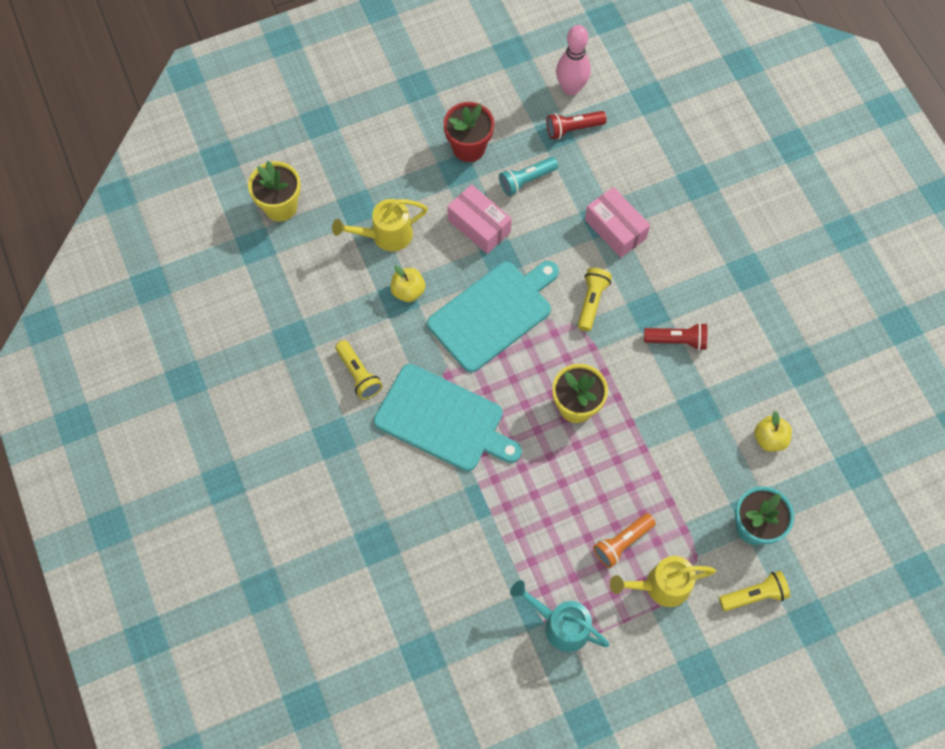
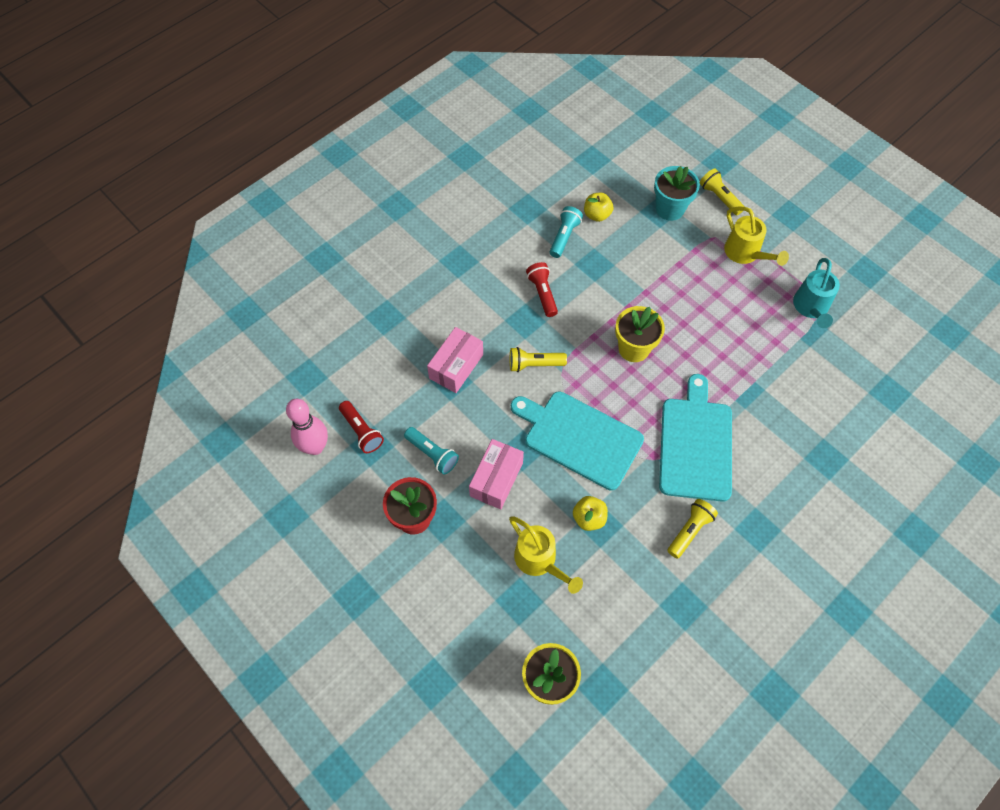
camera: 110 degrees left, 5 degrees down
orange flashlight [593,513,656,568] -> none
none -> turquoise flashlight [550,206,583,258]

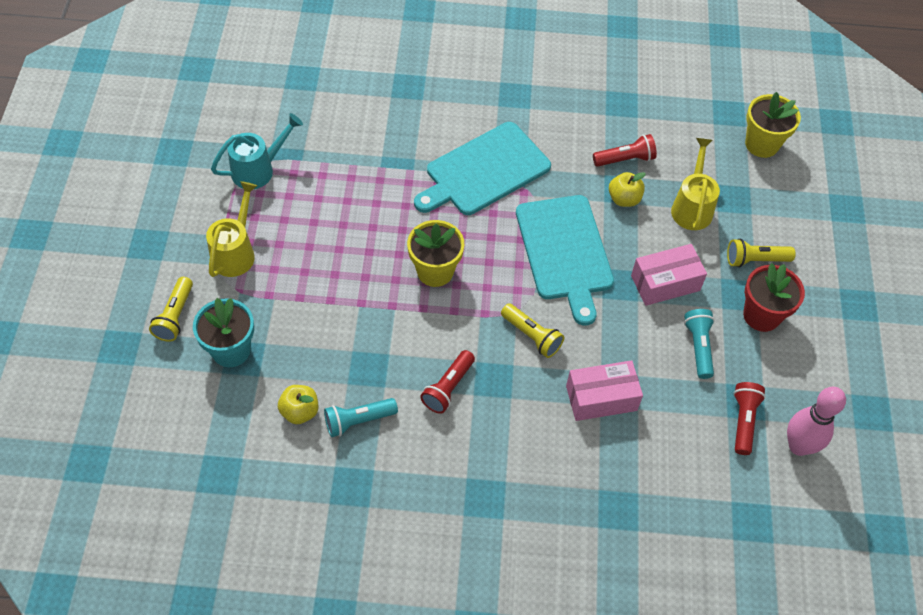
camera: 135 degrees left, 5 degrees down
yellow flashlight [667,499,718,559] -> yellow flashlight moved to [727,239,796,267]
none -> red flashlight [593,134,657,167]

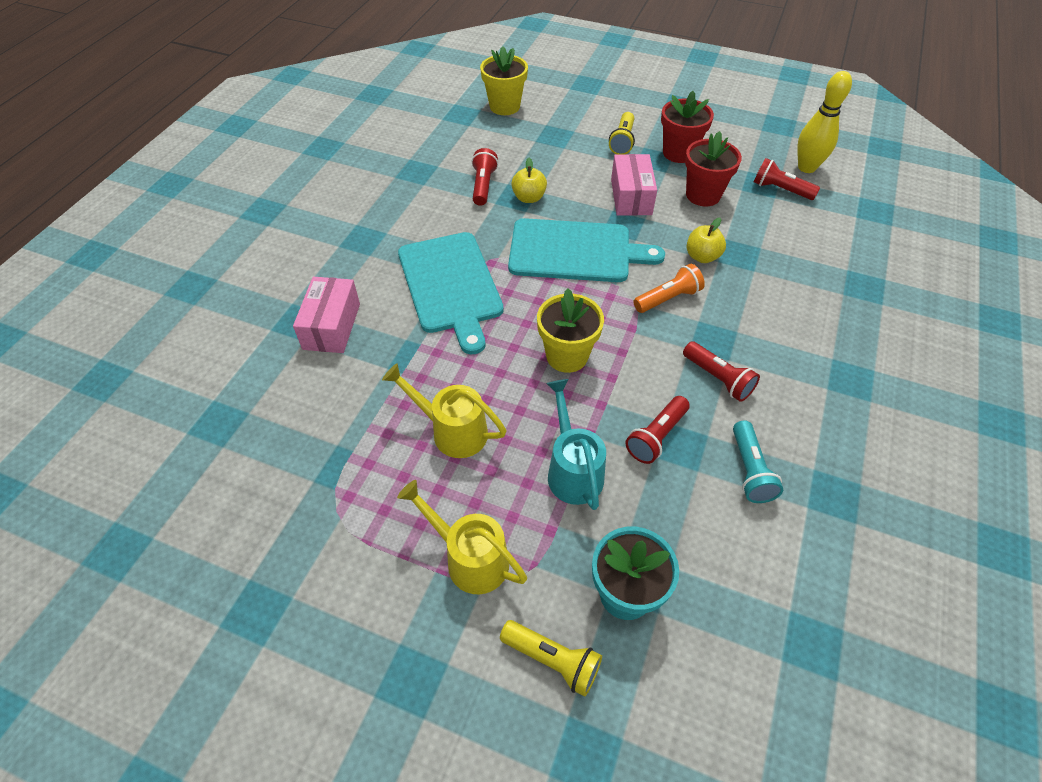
camera: 70 degrees left, 5 degrees down
turquoise watering can [211,113,303,189] -> turquoise watering can moved to [546,379,606,510]
yellow apple [278,385,318,424] -> yellow apple moved to [687,217,726,263]
yellow flashlight [501,303,564,358] -> orange flashlight [633,264,705,313]
pink box [566,360,643,421] -> pink box moved to [293,277,360,353]
yellow watering can [671,138,720,230] -> yellow watering can moved to [382,363,506,458]
turquoise flashlight [684,309,715,379] -> red flower pot [685,131,742,206]
pink bowling pin [787,387,846,456] -> yellow bowling pin [797,71,852,173]
none -> red flashlight [625,396,690,464]

